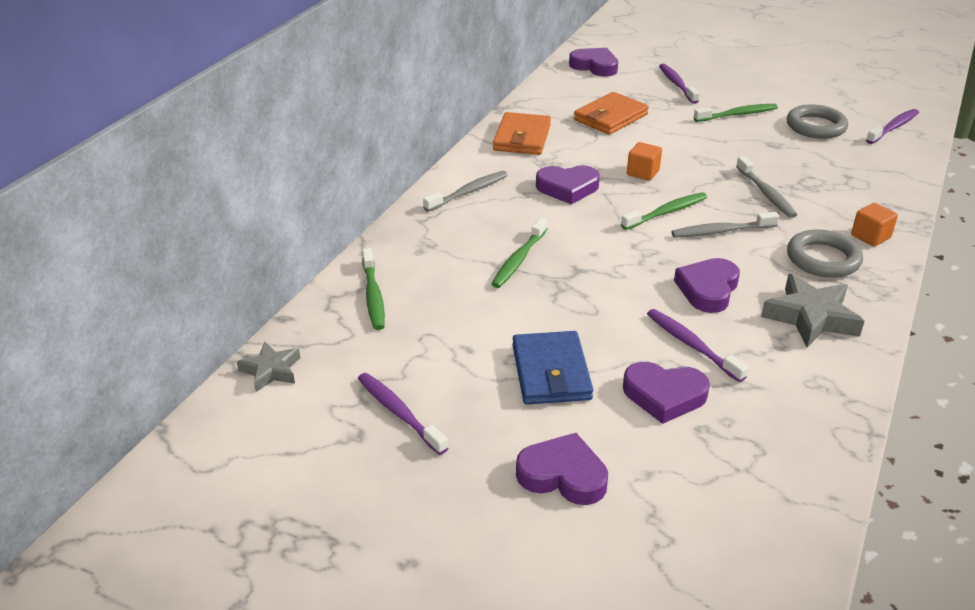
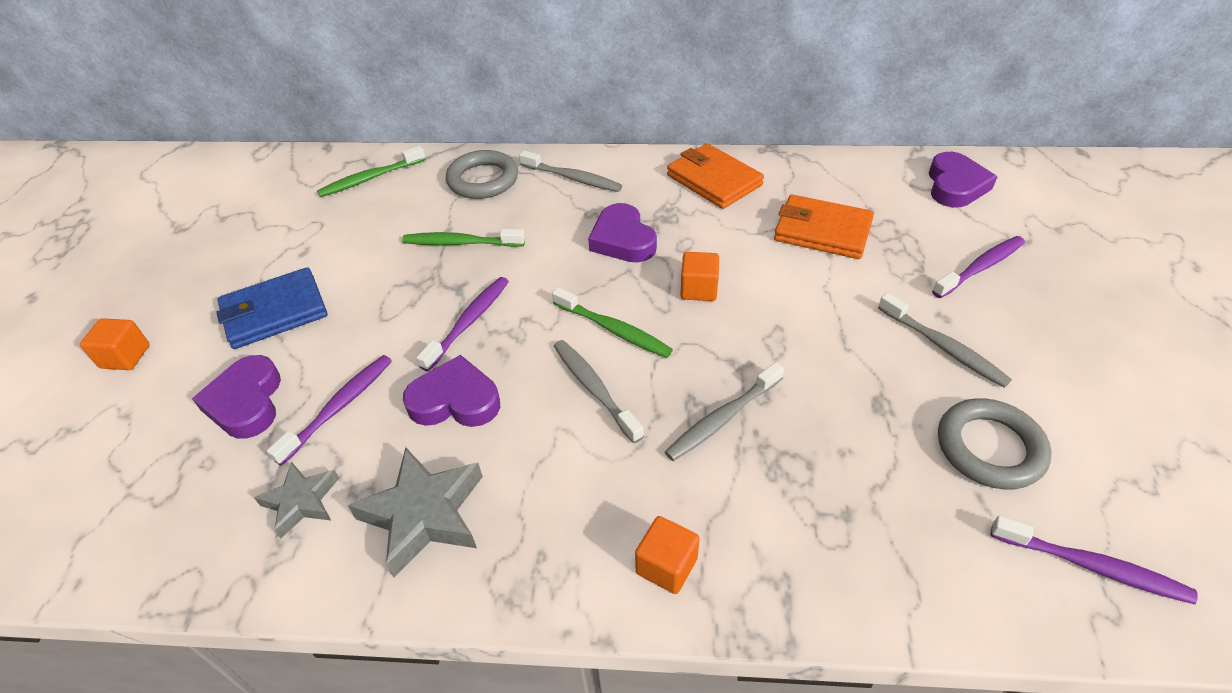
camera: 70 degrees right, 10 degrees up
grey star [237,342,300,392] -> grey star moved to [254,462,339,539]
purple toothbrush [358,373,448,455] -> purple toothbrush moved to [416,277,509,372]
orange wallet [493,112,551,155] -> orange wallet turned 60 degrees clockwise [667,143,764,209]
purple heart [516,433,608,505] -> orange cube [80,318,150,370]
green toothbrush [694,104,778,122] -> grey toothbrush [878,293,1012,388]
grey ring [787,229,863,278] -> grey ring moved to [446,150,518,199]

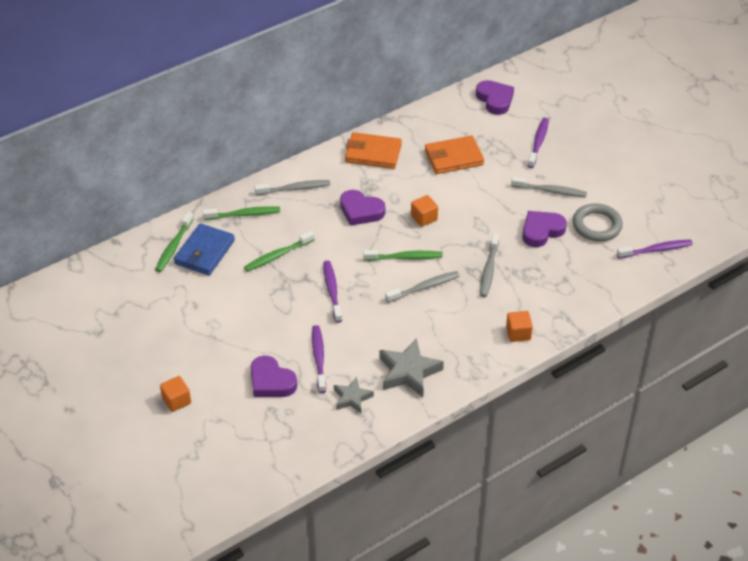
camera: 40 degrees left, 0 degrees up
blue wallet [216,267,327,349] -> blue wallet moved to [174,223,235,275]
purple heart [403,355,500,427] -> purple heart moved to [522,211,567,247]
grey ring [446,150,518,199] -> green toothbrush [203,206,280,220]
grey toothbrush [554,340,644,443] -> grey toothbrush turned 135 degrees clockwise [385,271,459,303]

